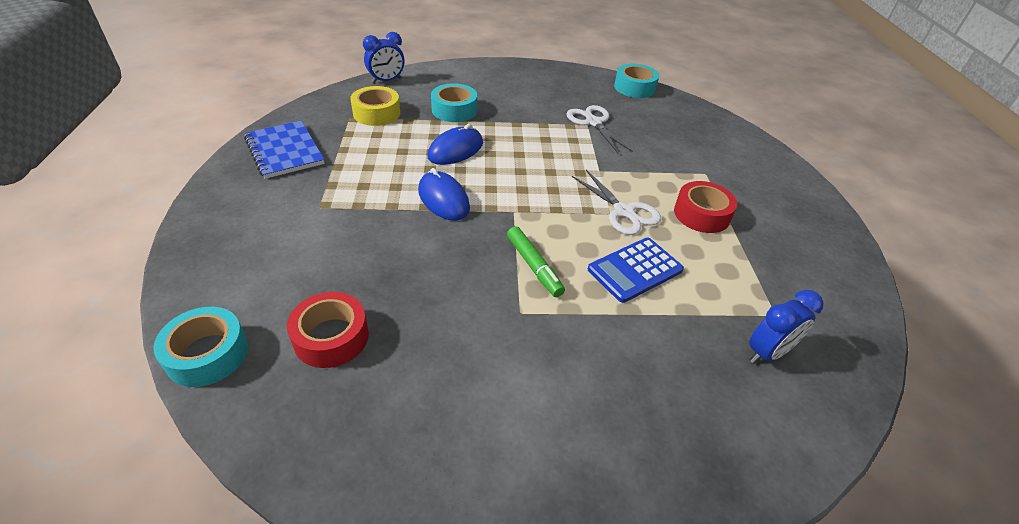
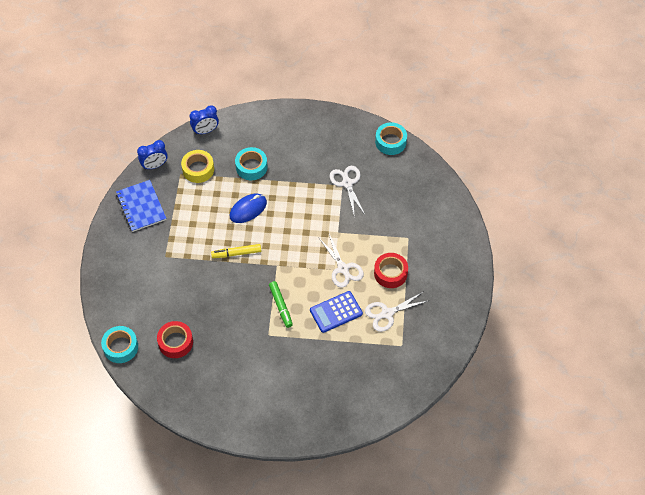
camera: 10 degrees right, 15 degrees up
blue mouse [418,168,470,221] -> yellow marker [211,244,261,258]
blue clock [749,290,824,364] -> blue clock moved to [137,140,168,170]
none -> white scissors [365,292,430,332]

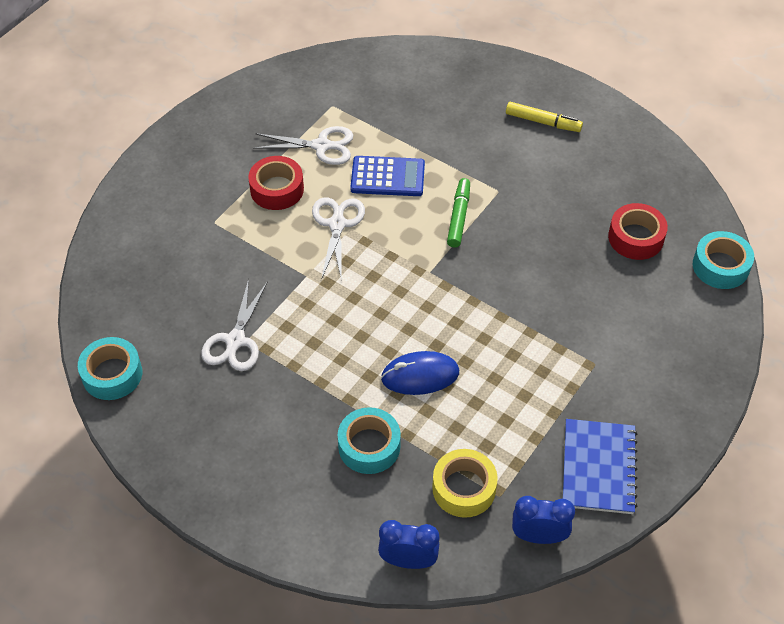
camera: 150 degrees left, 5 degrees down
yellow marker [211,244,261,258] -> yellow marker moved to [506,102,583,132]

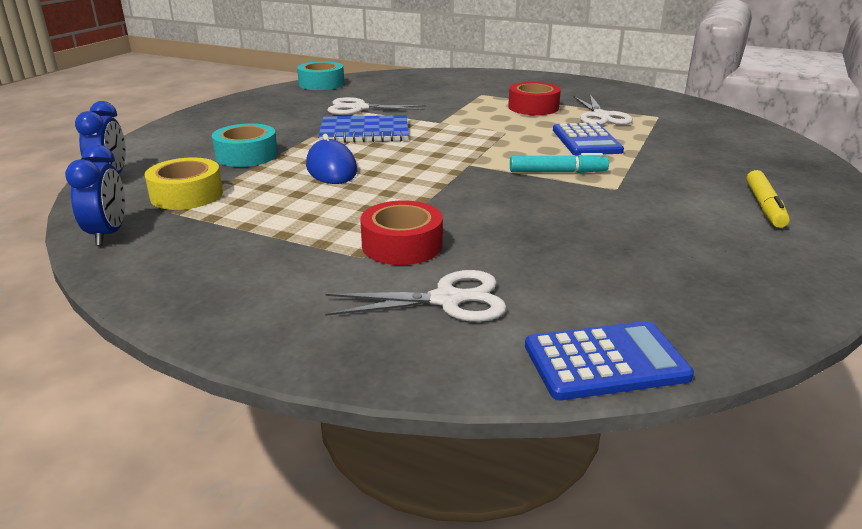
camera: 80 degrees right, 25 degrees down
white scissors [312,197,365,281] -> white scissors moved to [325,270,507,322]
green marker [447,178,470,248] -> turquoise marker [510,153,609,173]
blue notebook [563,419,637,514] -> blue notebook moved to [318,115,409,143]
red tape [608,203,668,260] -> red tape moved to [360,200,443,265]
turquoise tape [693,231,754,289] -> blue calculator [525,321,694,400]

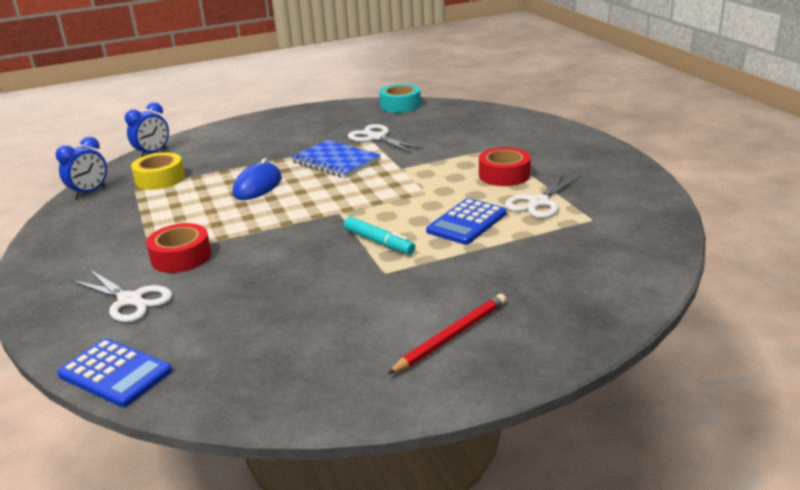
camera: 45 degrees right, 0 degrees up
turquoise tape [212,123,278,167] -> none
yellow marker [746,170,790,228] -> red pencil [388,294,506,374]

